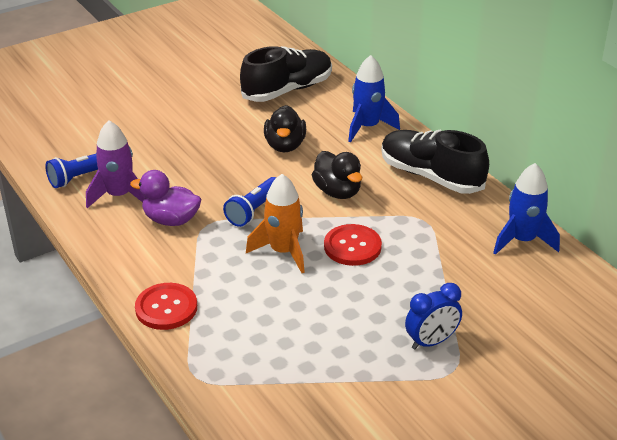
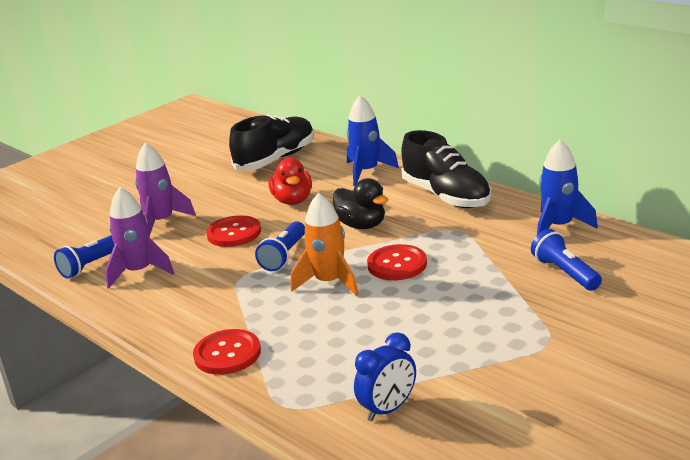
camera: 10 degrees left, 10 degrees down
purple duck [130,170,201,226] -> none
black duck [264,105,306,152] -> red duck [268,158,312,205]
black shoe [382,130,489,194] -> black shoe turned 150 degrees counterclockwise [401,130,491,208]
blue clock [405,283,462,349] -> blue clock moved to [354,332,416,421]
none -> purple rocket [135,142,196,234]
none -> red button [206,215,261,247]
none -> blue flashlight [531,229,602,291]

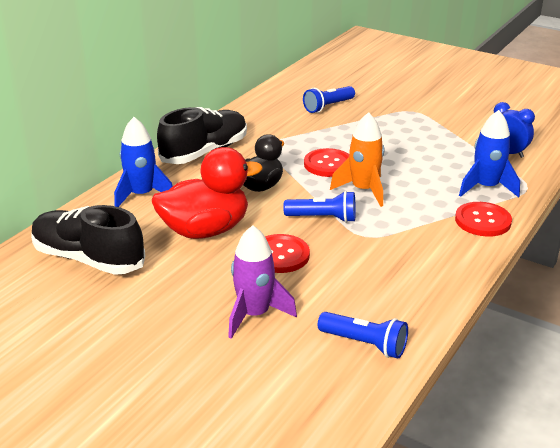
camera: 105 degrees left, 5 degrees up
purple rocket [105,187,174,289] -> none
red duck [268,158,312,205] -> red duck [152,147,263,239], size x1.55
blue rocket [537,140,598,235] -> blue rocket moved to [459,110,520,197]

